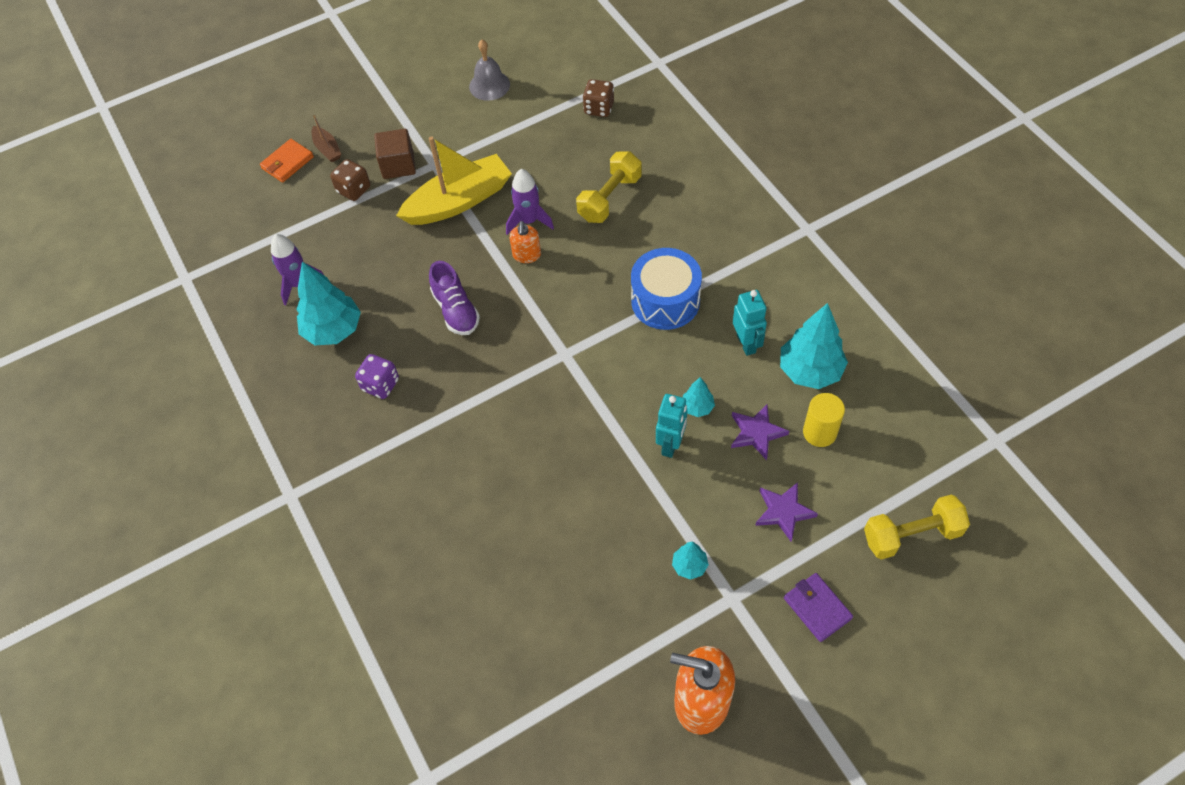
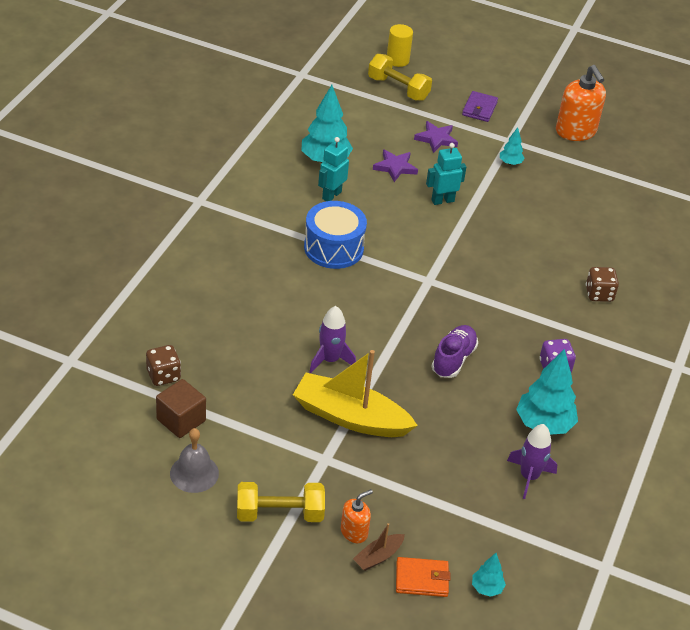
camera: 135 degrees left, 15 degrees down
brown boat [312,115,342,162] -> brown boat turned 150 degrees counterclockwise [353,523,405,571]
brown dice [330,159,370,201] -> brown dice moved to [586,267,619,302]
brown cube [374,129,416,179] -> brown cube moved to [156,379,206,438]
orange soap dispenser [509,221,541,263] -> orange soap dispenser moved to [341,489,373,543]
yellow dumbbell [576,151,642,223] -> yellow dumbbell moved to [237,482,325,522]
turquoise tree [683,377,715,417] -> turquoise tree moved to [472,553,506,597]
yellow cylinder [803,393,845,447] -> yellow cylinder moved to [387,24,413,67]

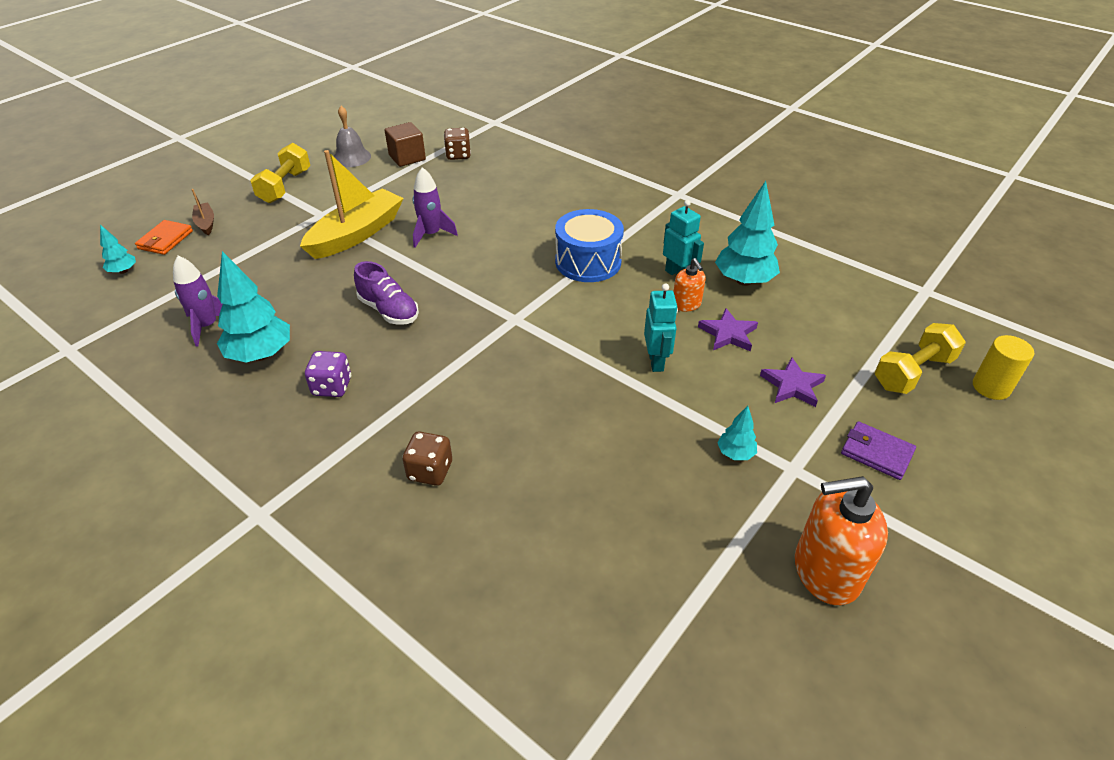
camera: 110 degrees right, 0 degrees up
orange soap dispenser [341,489,373,543] -> orange soap dispenser moved to [674,258,706,312]

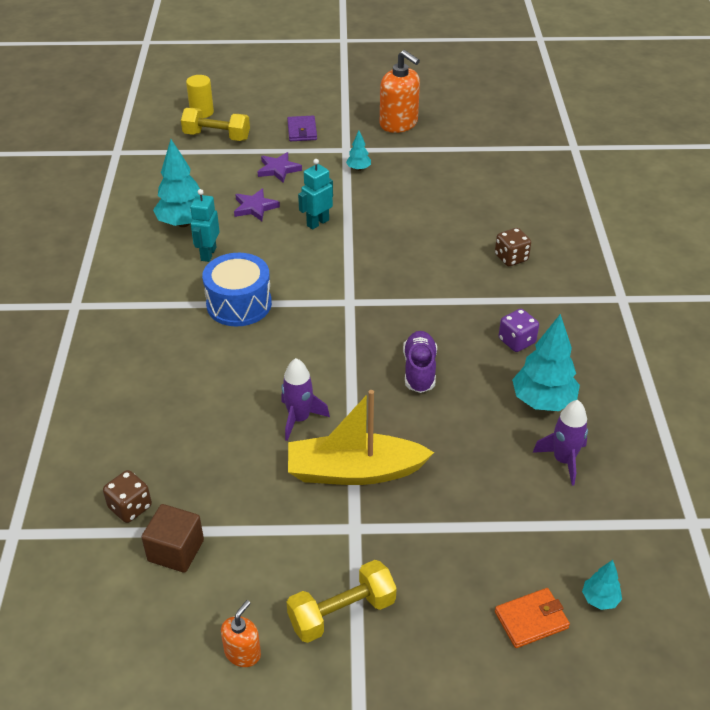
camera: 130 degrees left, 0 degrees up
brown boat [191,189,214,235] -> none
grey bell [334,106,371,167] -> none
orange soap dispenser [674,258,706,312] -> orange soap dispenser moved to [221,600,261,667]

